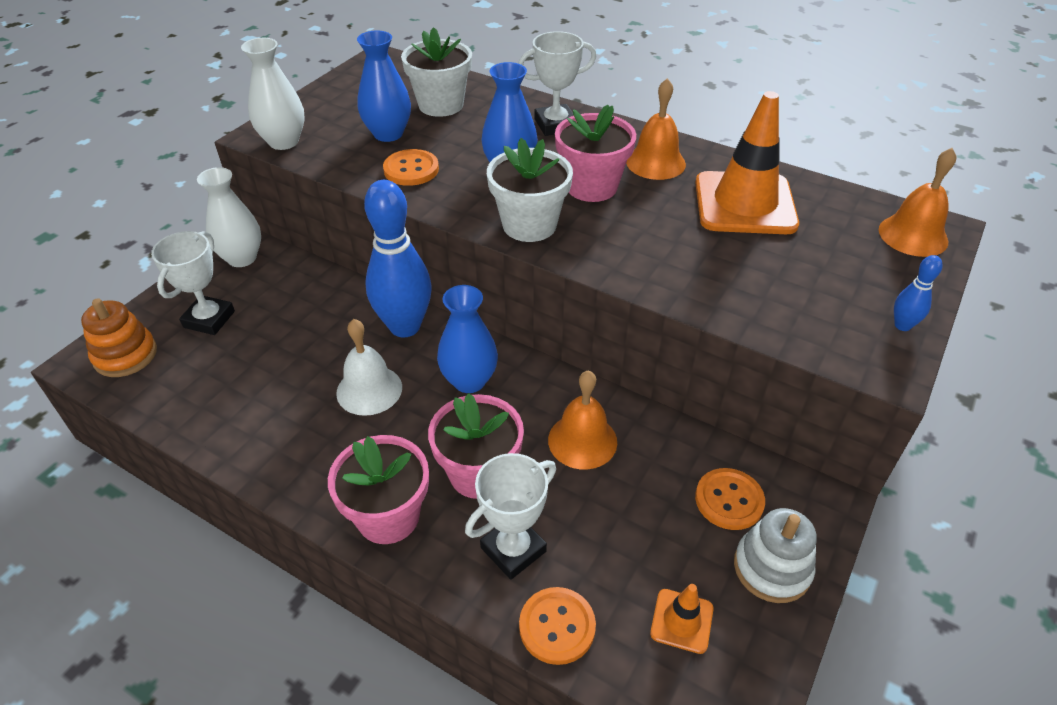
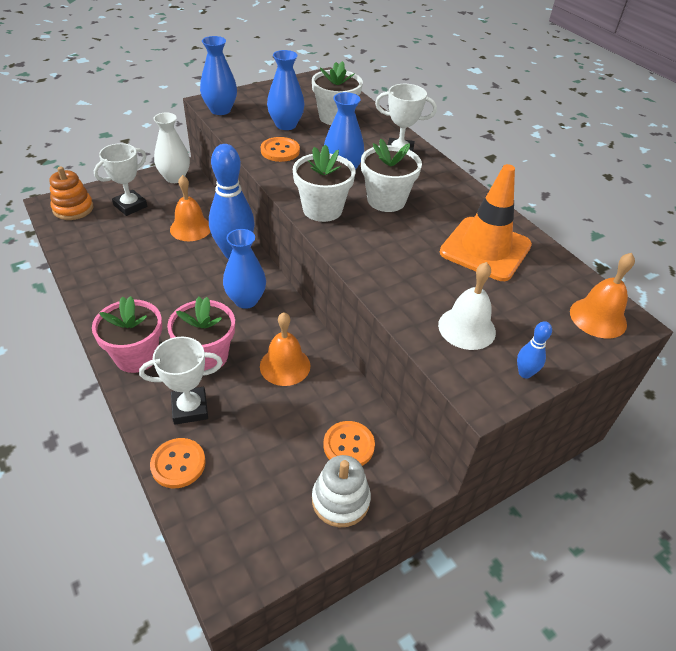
camera: 25 degrees right, 0 degrees up
white vase [241,38,305,150] -> blue vase [200,36,237,115]
white bell [336,319,402,416] -> white bell moved to [438,262,496,350]
pink flower pot [555,105,636,202] -> white flower pot [361,139,422,212]
orange bell [626,78,686,180] -> orange bell moved to [170,175,210,241]
orange traffic cone [650,584,713,654] -> none

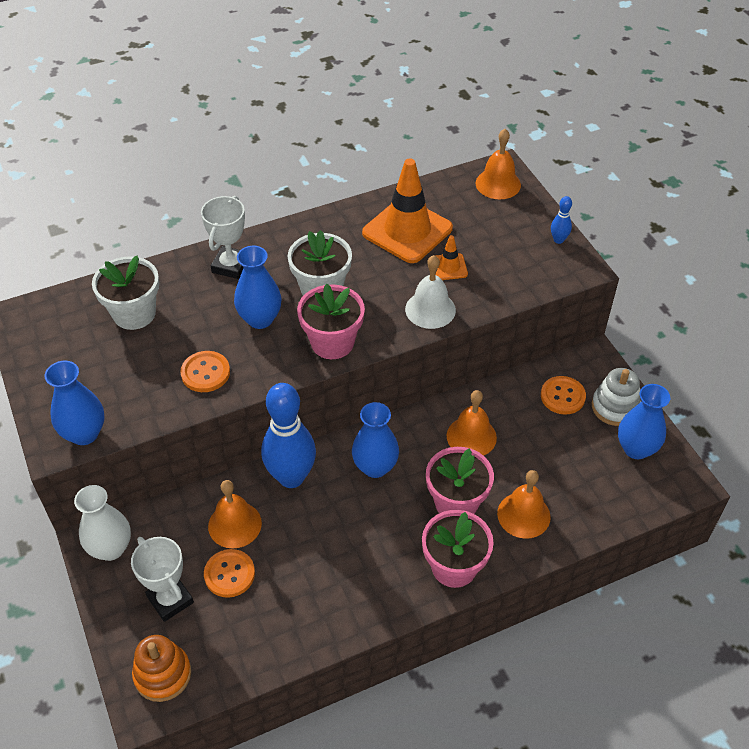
camera: 80 degrees left, 5 degrees up
white trophy [139,337,223,425] -> orange bell [497,470,551,539]
orange button [150,438,206,488] -> orange button moved to [204,549,255,598]
blue vase [267,50,305,130] -> blue vase moved to [618,384,670,459]
white flower pot [293,145,355,222] -> pink flower pot [297,284,365,359]
white bell [438,262,496,350] -> white bell moved to [405,255,456,329]
none -> orange traffic cone [435,235,468,280]

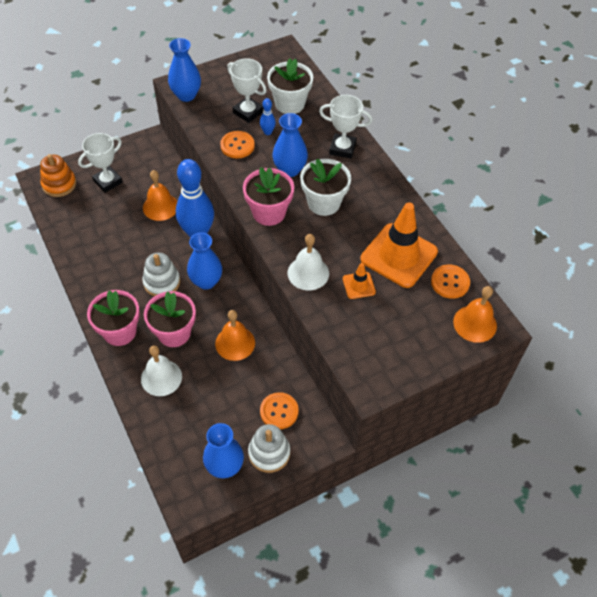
camera: 85 degrees right, 5 degrees up
white vase [74,485,131,561] -> none
orange button [204,549,255,598] -> orange button moved to [431,264,470,299]
orange bell [497,470,551,539] -> white bell [141,346,182,396]
blue bowling pin [551,196,572,244] -> blue bowling pin moved to [260,98,276,135]
none -> white stacking toy [142,253,180,296]
none -> white trophy [227,58,267,123]

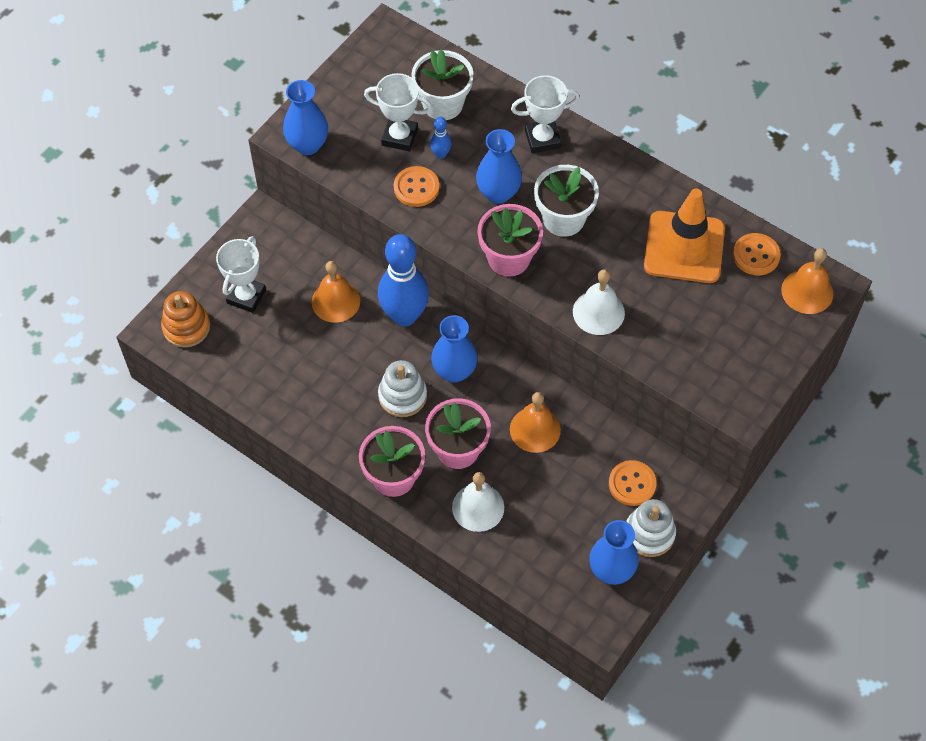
camera: 25 degrees left, 5 degrees up
orange traffic cone [343,263,376,299] -> none

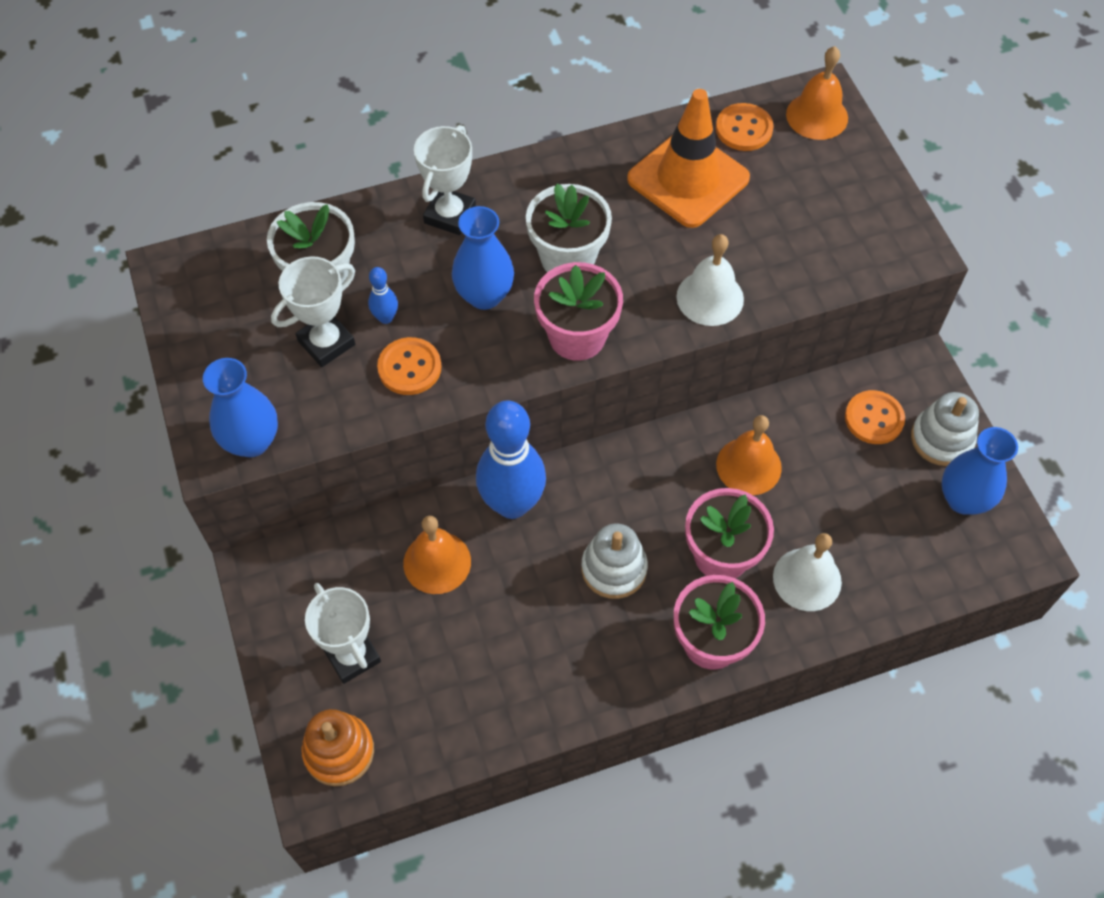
camera: 55 degrees left, 0 degrees up
blue vase [431,315,477,383] -> none

